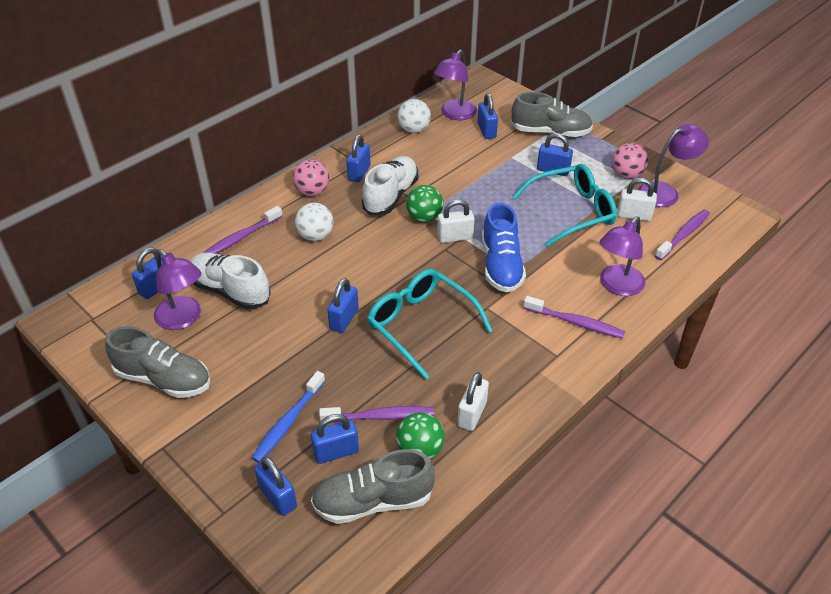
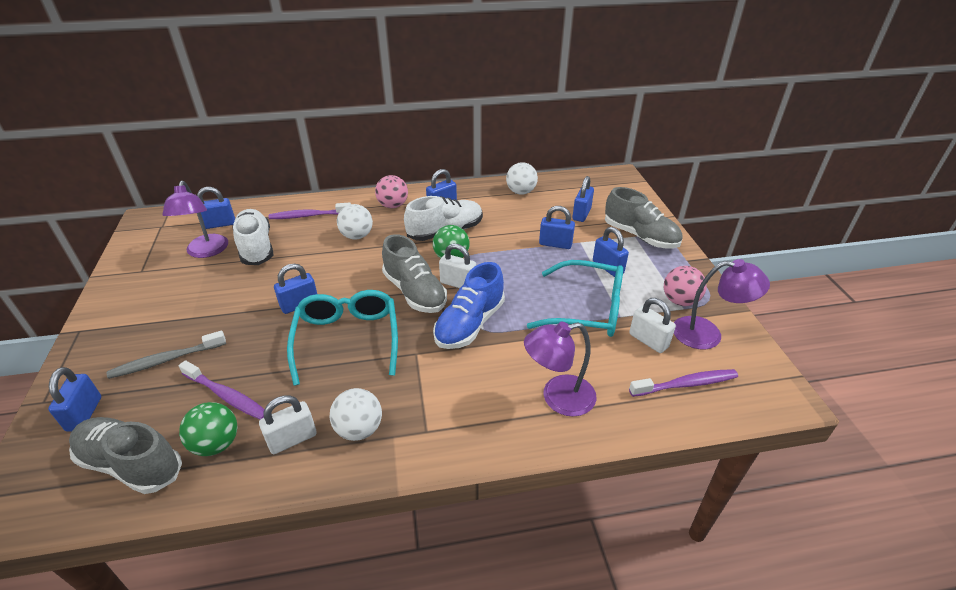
camera: 35 degrees right, 5 degrees down
grey shoe [105,326,210,398] -> grey shoe moved to [382,234,447,313]
blue toothbrush [252,371,325,463] -> grey toothbrush [107,331,226,379]
blue padlock [311,414,359,464] -> blue padlock moved to [539,206,575,249]
purple lamp [434,49,477,120] -> none
purple toothbrush [524,296,625,339] -> none
none -> white ball [329,388,382,441]

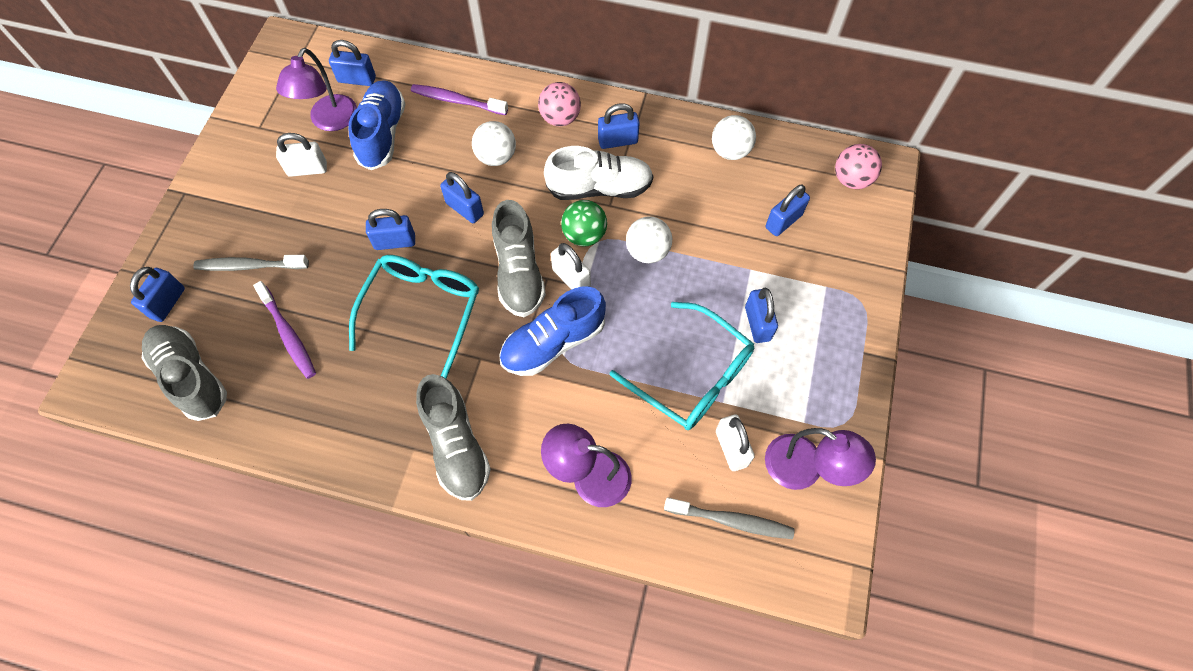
camera: 25 degrees right, 25 degrees up
green ball [179,402,237,456] -> none
white shoe [232,209,273,265] -> blue shoe [348,80,405,170]
white padlock [259,395,317,454] -> white padlock moved to [276,133,327,177]
white ball [329,388,382,441] -> white ball moved to [626,216,672,263]
blue padlock [539,206,575,249] -> blue padlock moved to [440,172,484,223]
grey shoe [605,187,683,248] -> grey shoe moved to [416,374,491,501]
purple toothbrush [629,369,738,397] -> grey toothbrush [664,498,794,539]
pink ball [664,266,707,306] -> pink ball moved to [835,144,882,189]

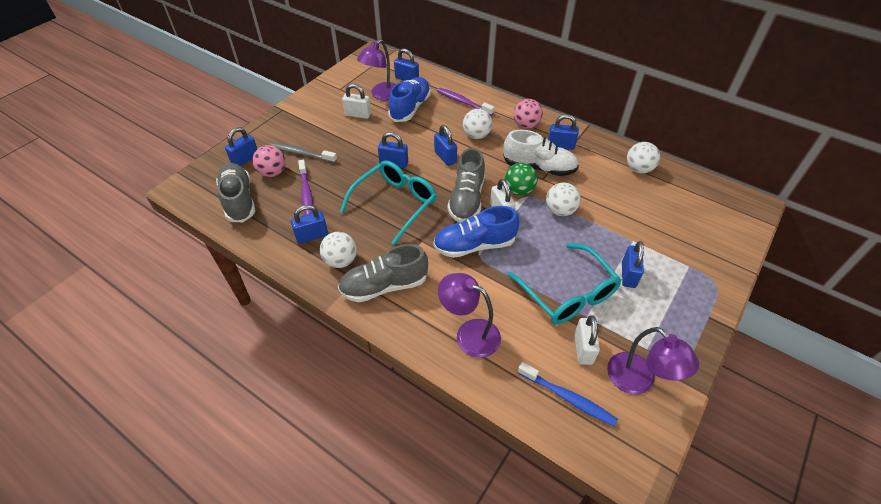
camera: 20 degrees right, 15 degrees down
grey shoe [416,374,491,501] -> grey shoe turned 75 degrees clockwise [338,244,428,302]
grey toothbrush [664,498,794,539] -> blue toothbrush [518,362,618,427]
blue padlock [765,185,810,236] -> blue padlock moved to [291,205,328,244]
pink ball [835,144,882,189] -> pink ball moved to [252,145,285,177]
none -> white ball [320,232,357,268]

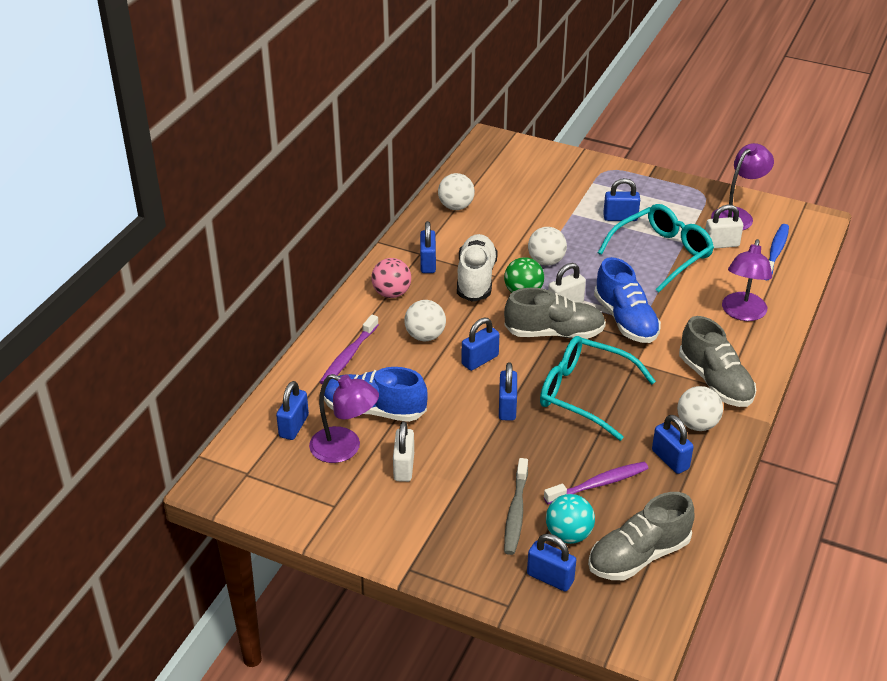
camera: 100 degrees left, 10 degrees down
pink ball [252,145,285,177] -> turquoise ball [546,494,595,544]

